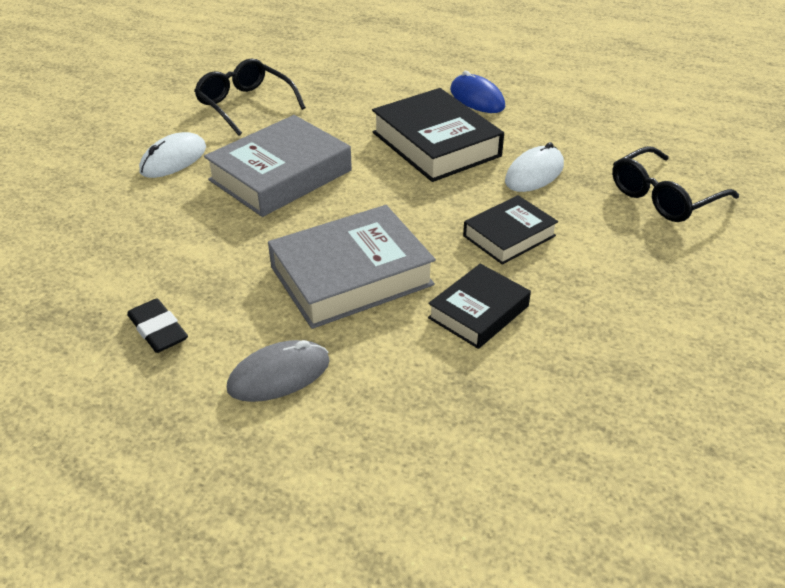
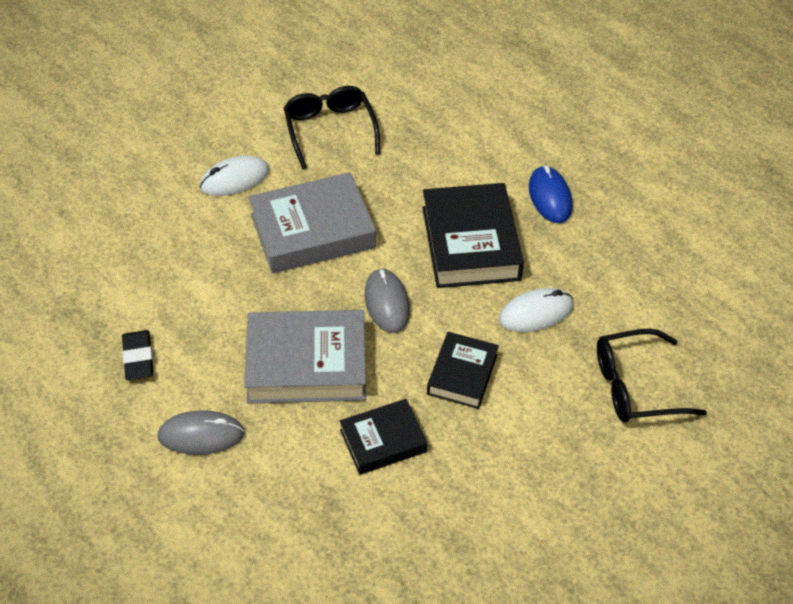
camera: 25 degrees right, 10 degrees up
black book [463,195,558,265] -> black book turned 60 degrees counterclockwise [427,332,499,409]
none -> grey mouse [365,268,410,333]

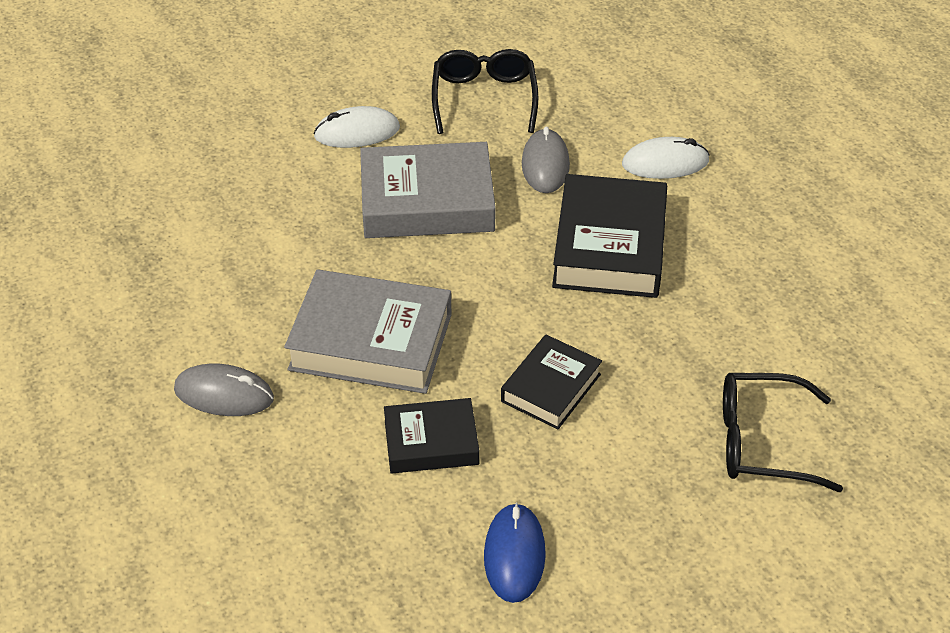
camera: 15 degrees right, 5 degrees down
black eraser [122,330,154,380] -> none
grey mouse [365,268,410,333] -> grey mouse moved to [522,127,570,193]
white mouse [499,288,574,332] -> white mouse moved to [622,137,710,179]
blue mouse [529,166,572,223] -> blue mouse moved to [484,502,546,603]

